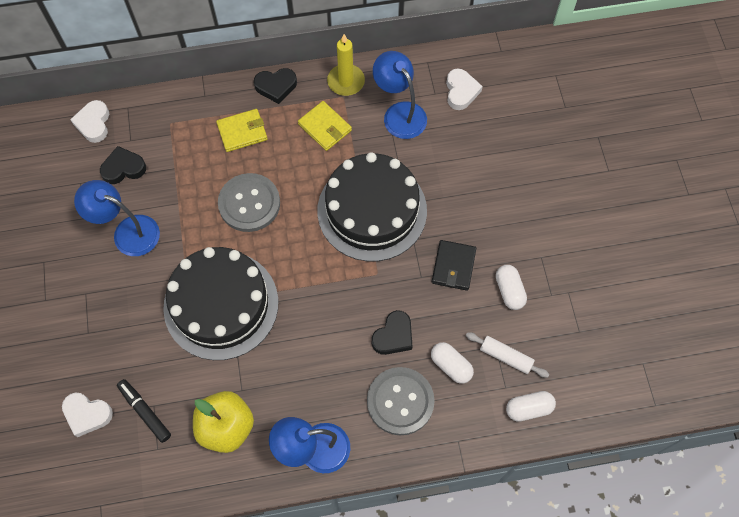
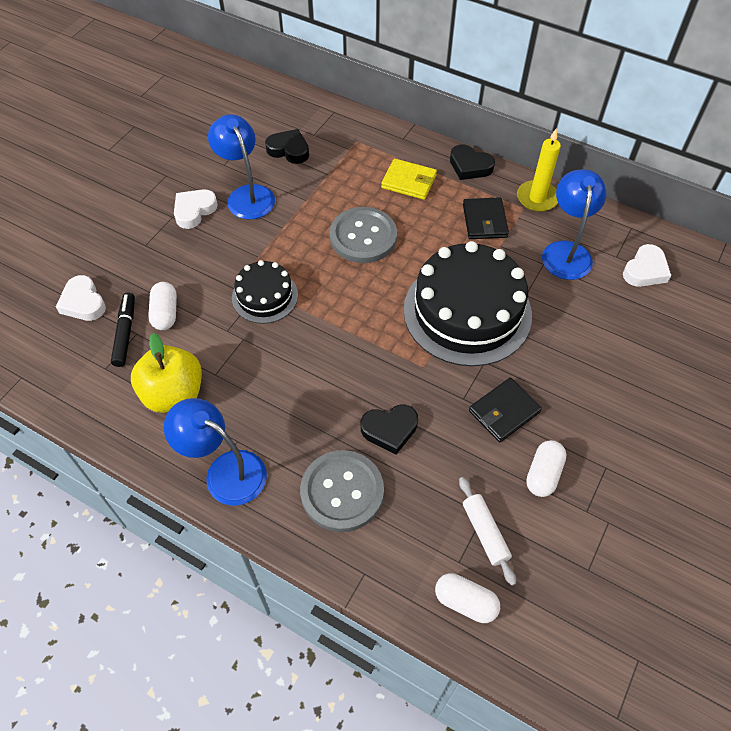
camera: 40 degrees right, 10 degrees down
white heart [70,100,109,143] -> white heart moved to [174,189,218,229]
black cake [163,247,278,360] -> black cake [232,260,298,324], size x0.52
yellow wallet [298,101,352,151] -> black wallet [463,197,509,239]
white capsule [431,342,474,384] -> white capsule moved to [148,282,177,330]

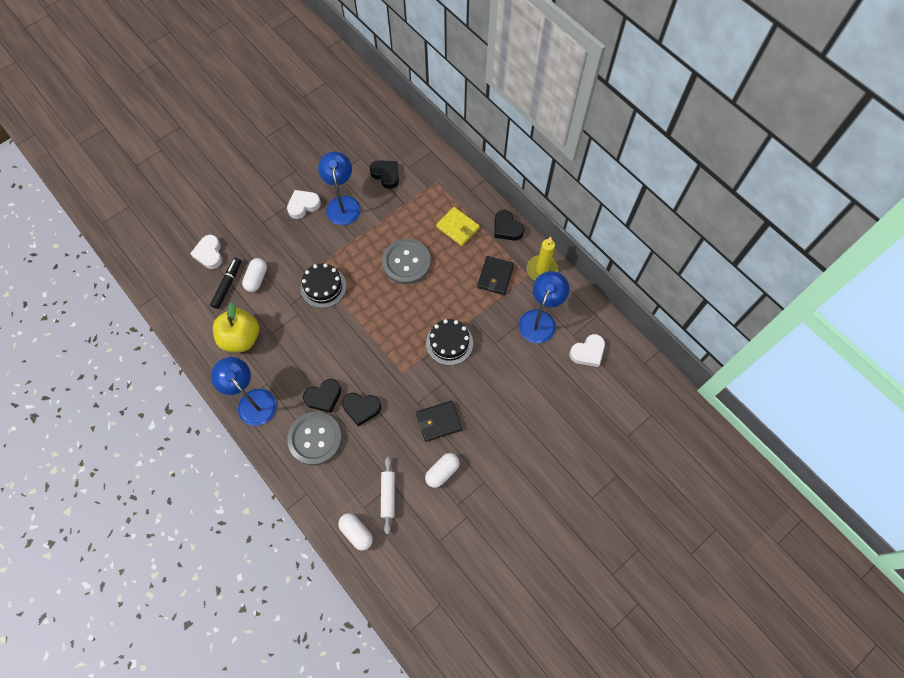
camera: 20 degrees right, 10 degrees up
black cake [404,241,532,366] -> black cake [426,319,473,365], size x0.52
none -> black heart [303,379,341,413]

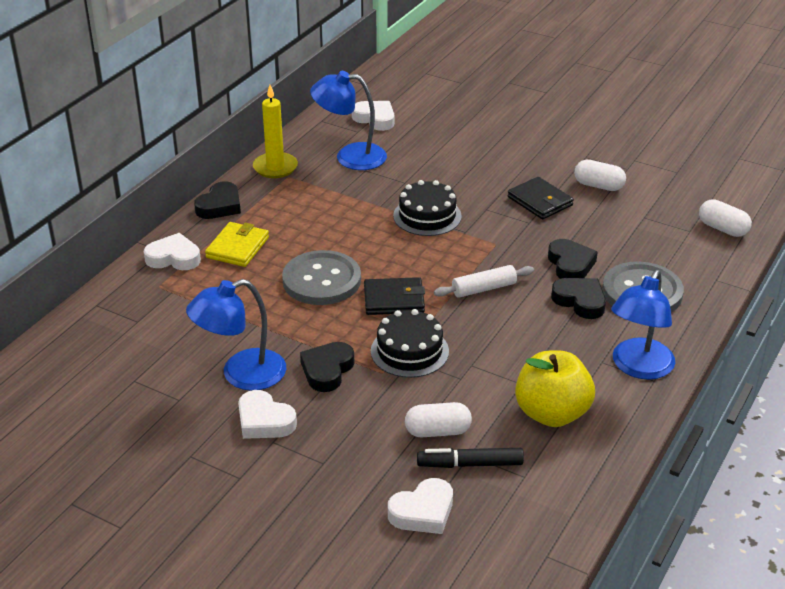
camera: 110 degrees left, 30 degrees down
white capsule [338,513,373,550] -> white capsule turned 75 degrees counterclockwise [699,199,752,237]
black heart [370,160,399,189] -> black heart moved to [300,342,354,392]
white rolling pin [381,457,395,534] -> white rolling pin moved to [434,265,534,298]
black wallet [477,256,514,295] -> black wallet moved to [364,277,425,315]
none -> white heart [144,233,201,270]

